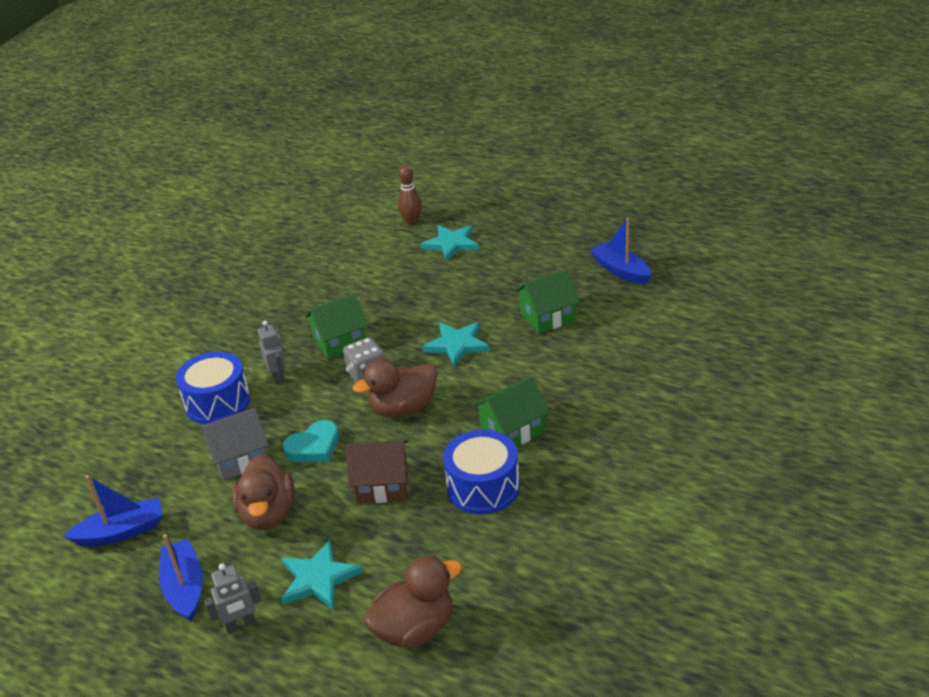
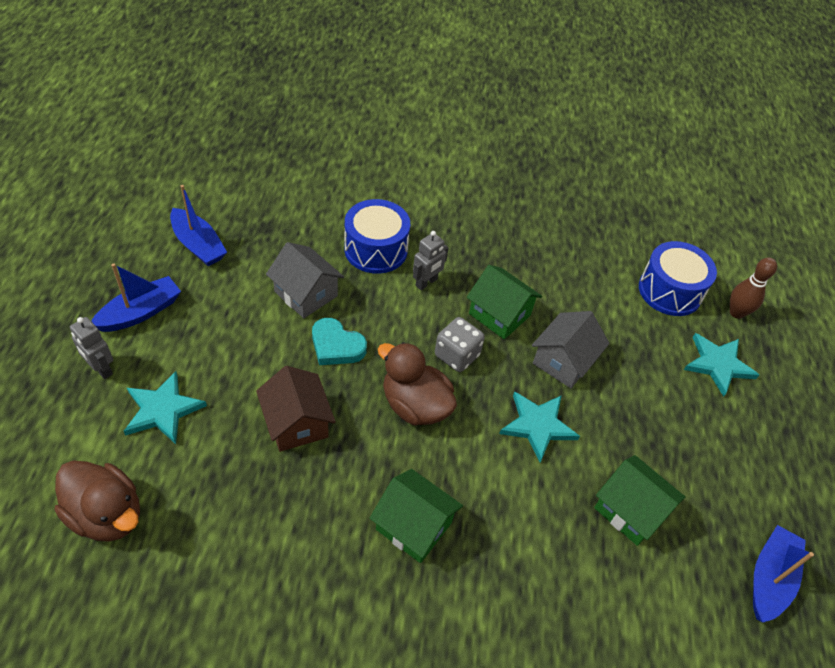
camera: 60 degrees right, 15 degrees up
brown duck [232,454,295,530] -> none
blue drum [443,430,520,515] -> blue drum moved to [639,241,717,316]
none -> grey house [532,311,609,388]

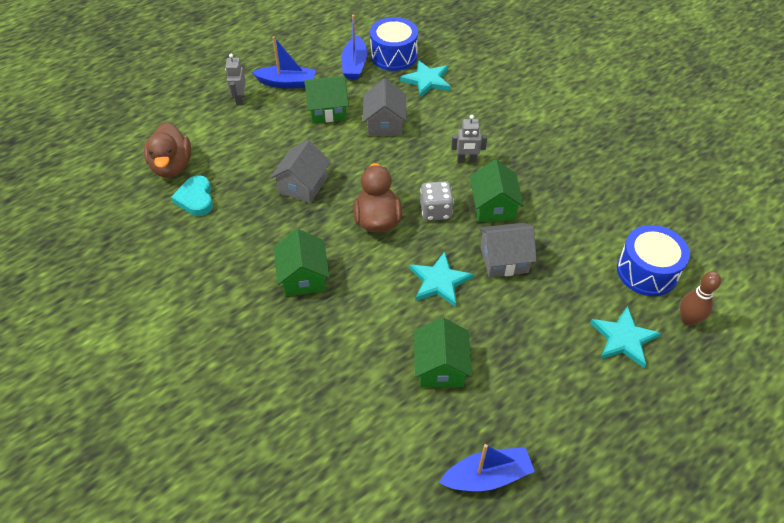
camera: 50 degrees right, 0 degrees up
turquoise star [124,371,207,444] -> turquoise star moved to [400,60,451,98]
brown house [256,366,336,452] -> grey house [270,140,331,203]
turquoise heart [312,318,367,365] -> turquoise heart moved to [171,175,213,216]
blue drum [344,199,410,274] -> blue drum moved to [370,17,418,71]
none -> green house [304,76,349,123]

